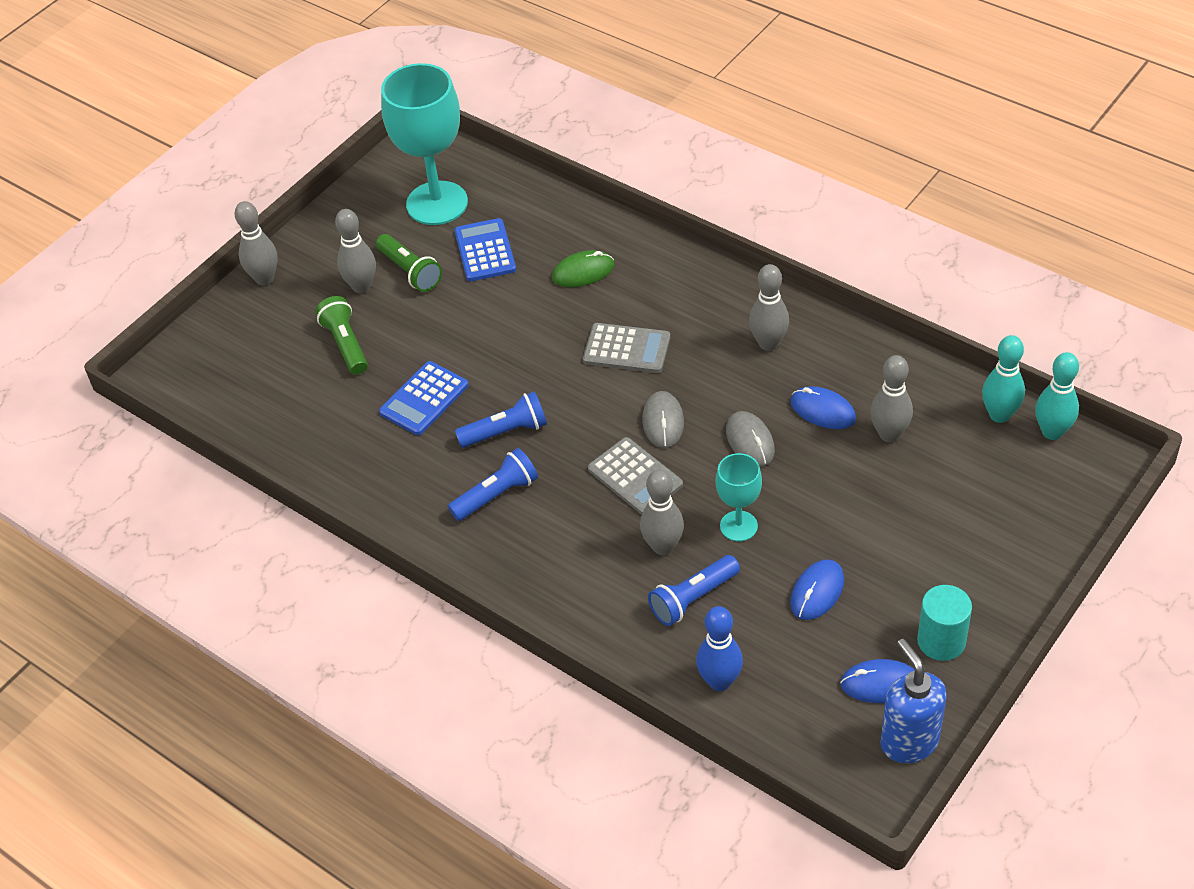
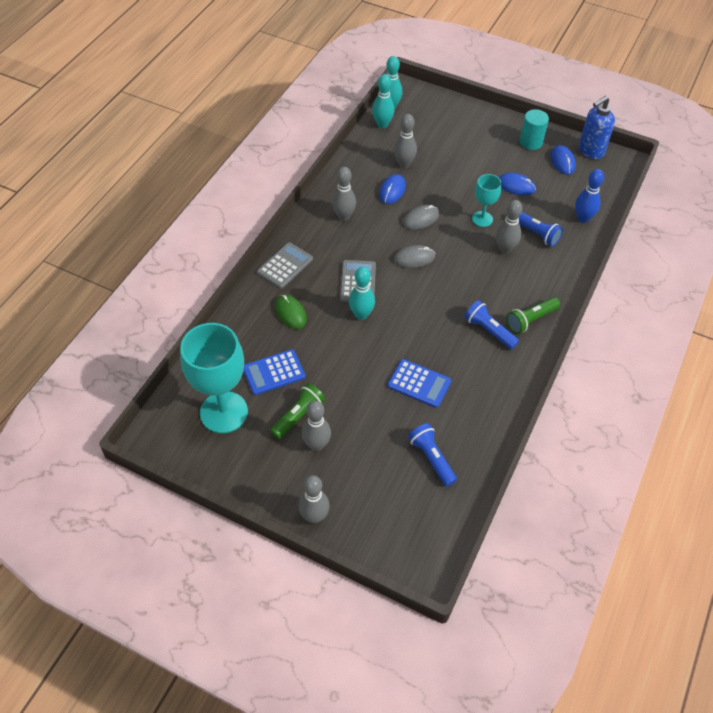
camera: 105 degrees left, 5 degrees up
green flashlight [315,296,368,375] -> green flashlight moved to [506,297,560,334]
blue flashlight [455,391,547,448] -> blue flashlight moved to [408,423,457,487]
grey calculator [588,437,683,515] -> grey calculator moved to [257,242,313,289]
none -> turquoise bowling pin [349,267,375,320]

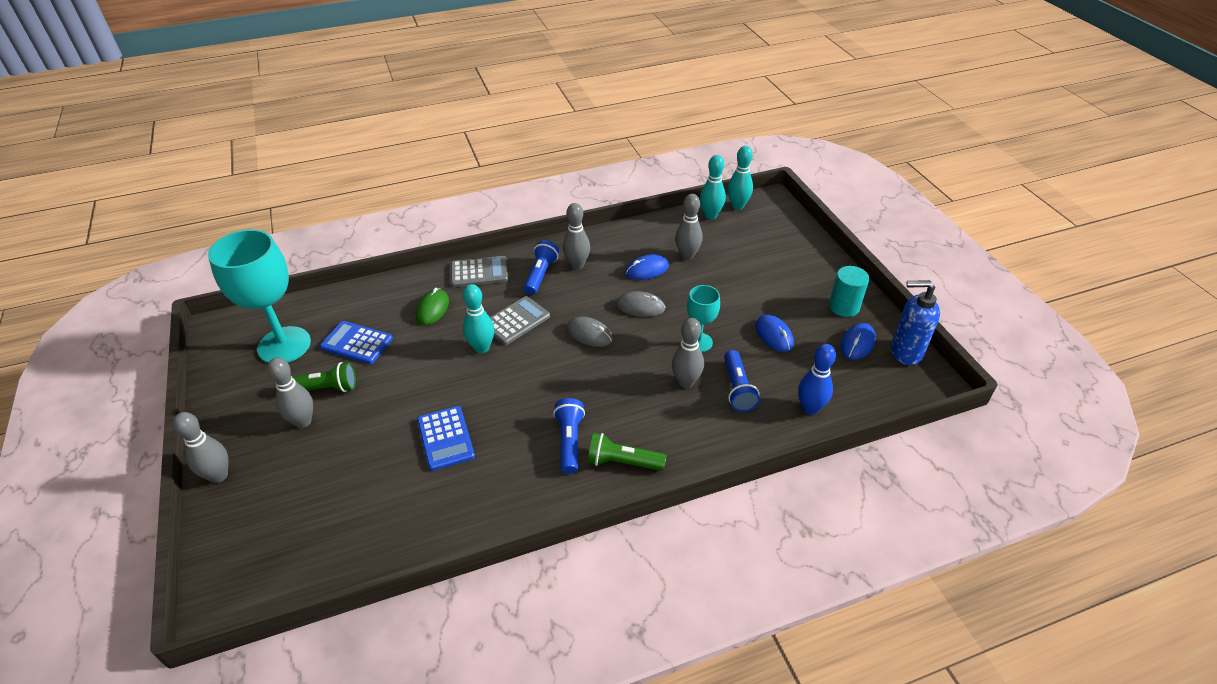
camera: 45 degrees right, 10 degrees down
blue flashlight [408,423,457,487] -> blue flashlight moved to [524,240,559,295]

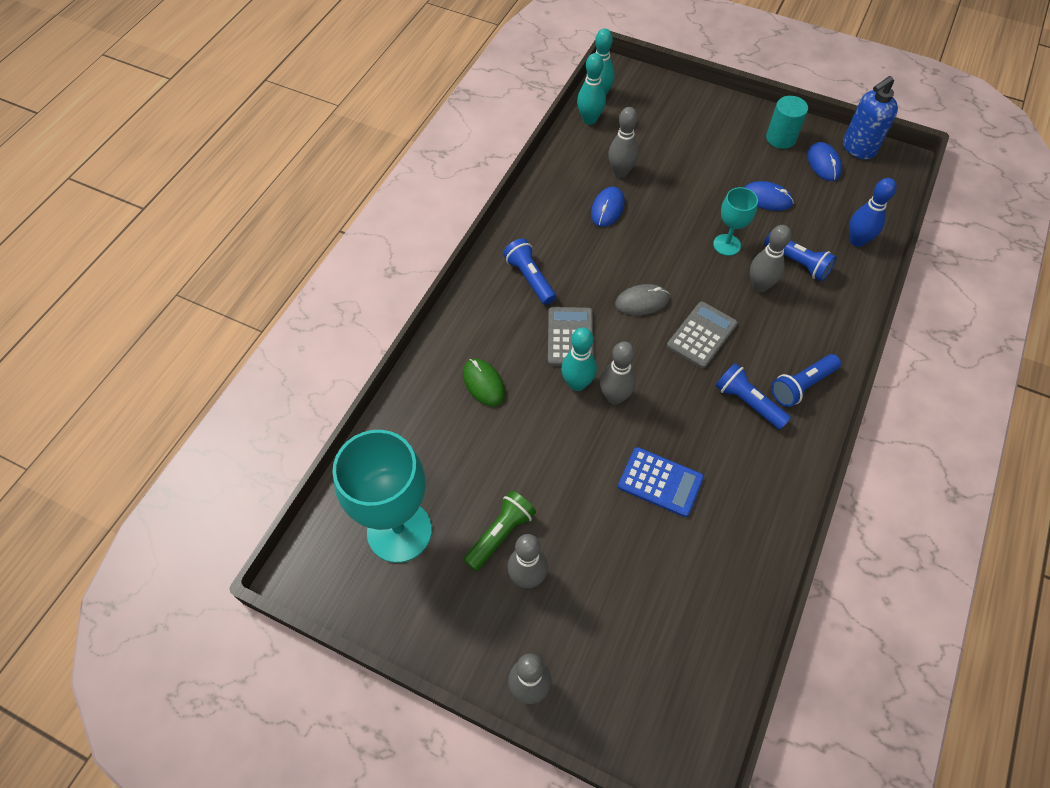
camera: 45 degrees left, 15 degrees up
blue calculator [320,321,393,364] -> none
grey calculator [451,256,508,287] -> grey calculator moved to [667,301,738,368]
grey bowling pin [563,203,590,270] -> grey bowling pin moved to [600,341,636,404]
green flashlight [588,433,667,471] -> blue flashlight [771,354,841,407]
grey mouse [616,291,666,317] -> none

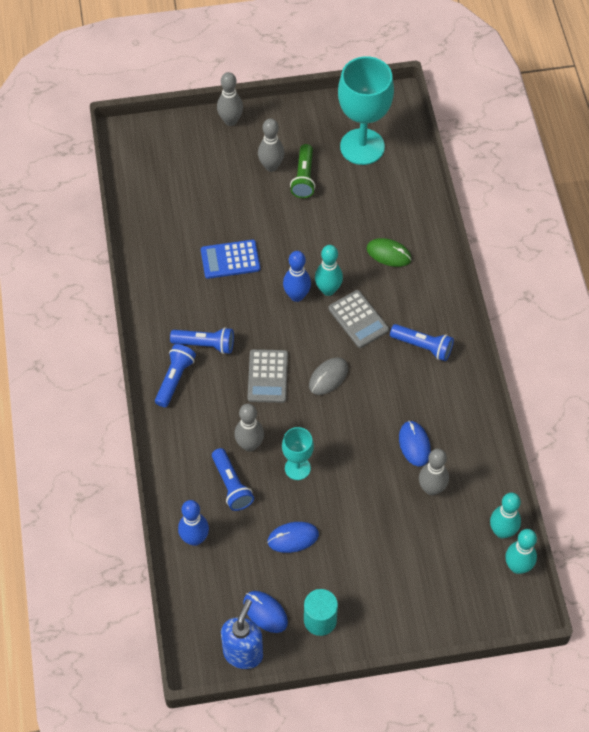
camera: 145 degrees right, 0 degrees up
grey bowling pin [600,341,636,404] -> blue bowling pin [283,251,311,302]
blue flashlight [764,232,837,281] -> blue flashlight turned 120 degrees counterclockwise [212,448,254,511]

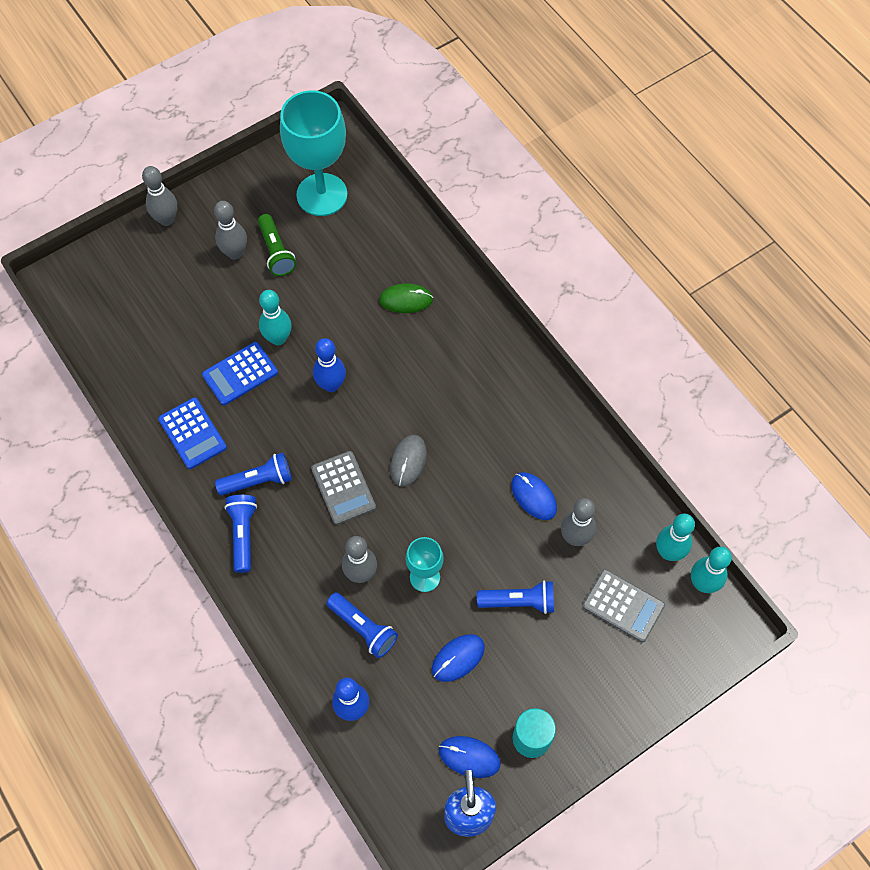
camera: 25 degrees left, 5 degrees up
turquoise bowling pin [315,245,343,296] -> turquoise bowling pin moved to [259,290,292,345]
grey calculator [328,290,389,348] -> grey calculator moved to [582,569,665,642]
blue flashlight [390,324,454,361] -> blue flashlight moved to [477,580,554,614]
none -> blue calculator [158,397,227,469]

